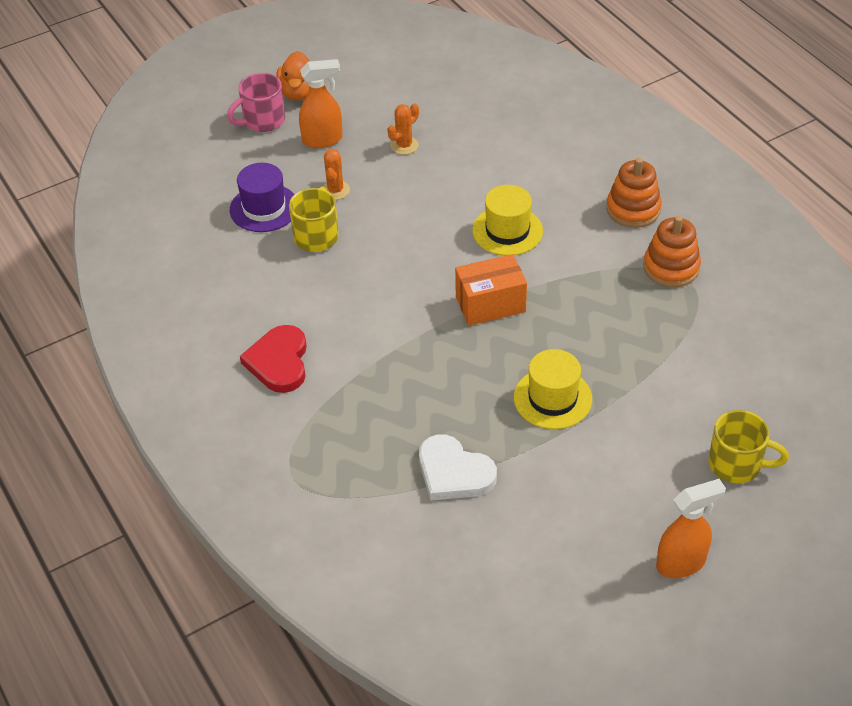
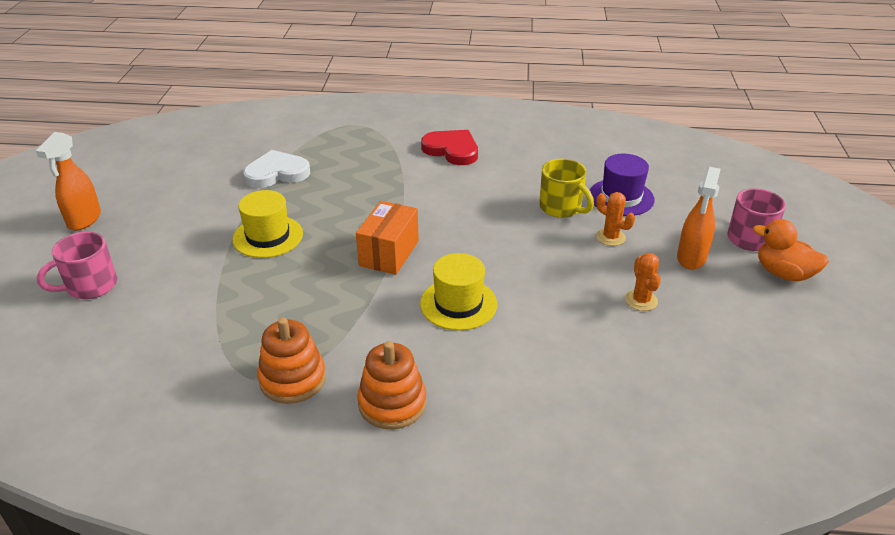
camera: 125 degrees right, 10 degrees down
yellow mug [708,410,789,483] -> pink mug [37,232,117,299]

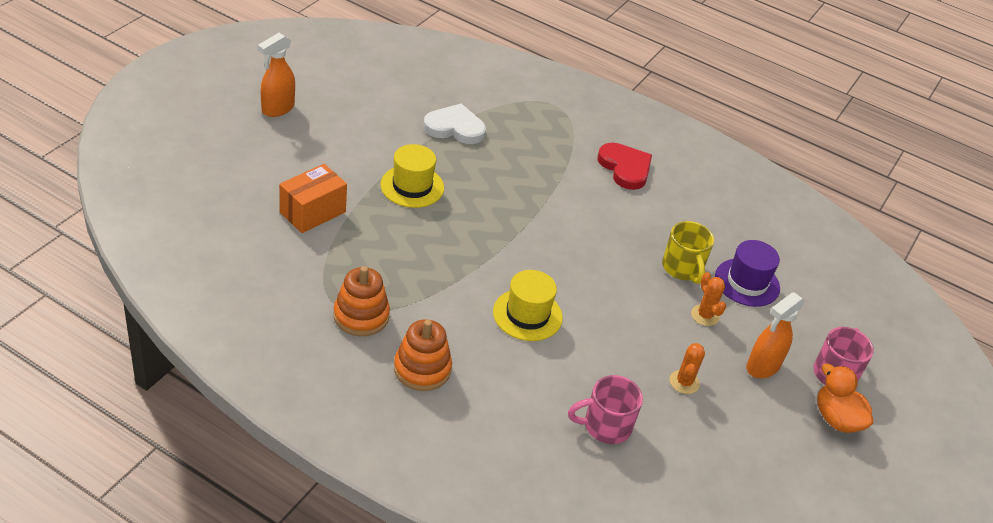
camera: 20 degrees right, 5 degrees up
pink mug [37,232,117,299] -> pink mug moved to [568,375,643,444]
orange box [356,201,419,275] -> orange box moved to [279,164,347,233]

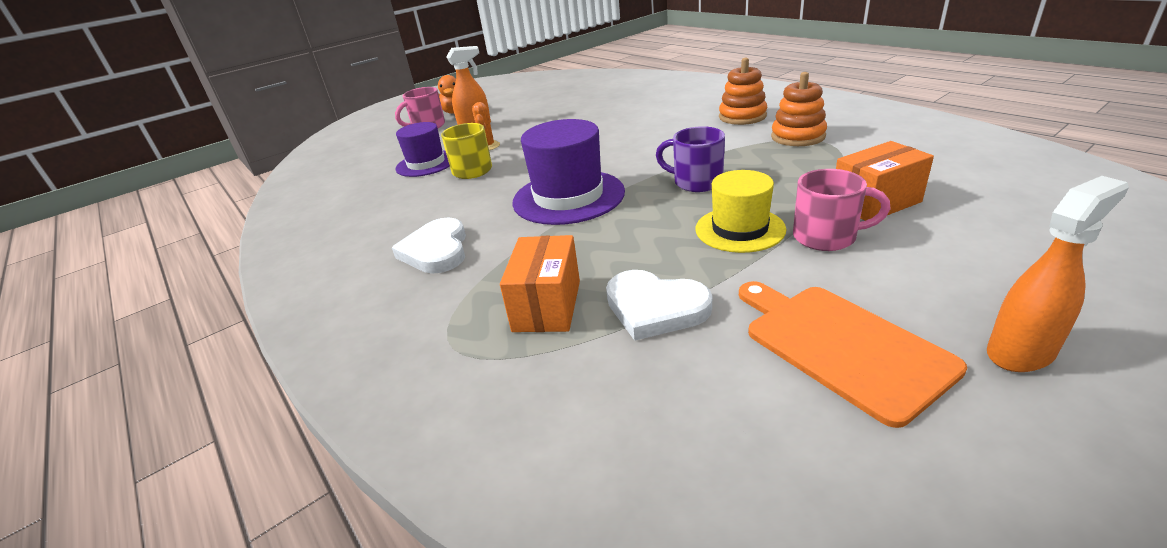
camera: 150 degrees left, 10 degrees down
yellow hat [493,270,563,341] -> none
pink mug [568,375,643,444] -> pink mug moved to [793,169,891,251]
red heart [597,143,652,190] -> white heart [392,217,466,274]
orange cactus [670,343,705,394] -> none
none -> orange box [500,235,580,332]
none -> purple hat [512,119,625,225]
none -> purple mug [656,126,725,192]
none -> orange cutting board [739,281,967,428]

